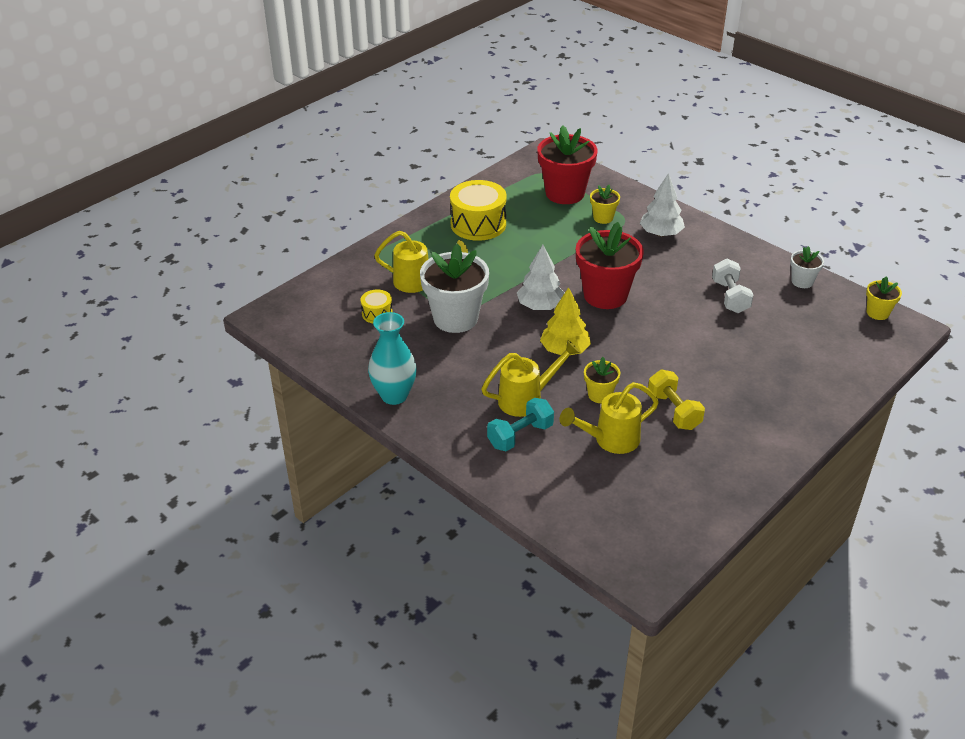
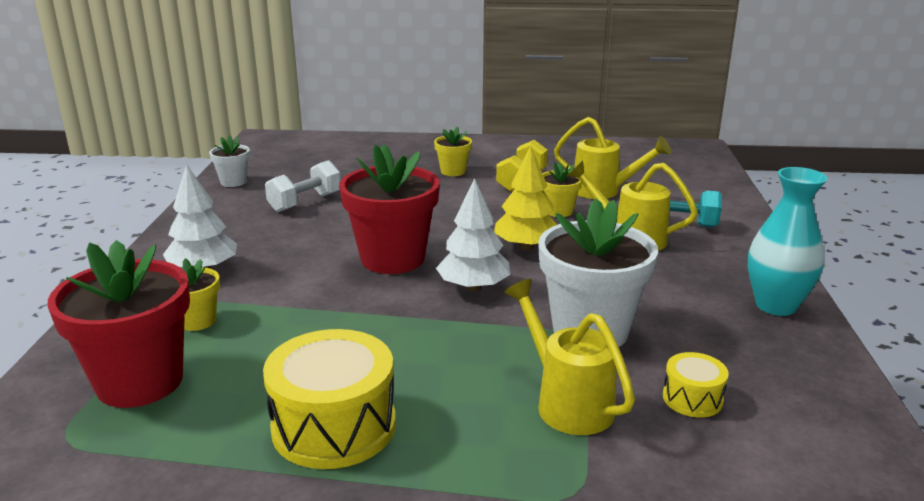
camera: 130 degrees left, 15 degrees down
yellow flower pot [866,277,902,320] -> yellow flower pot moved to [434,126,472,176]

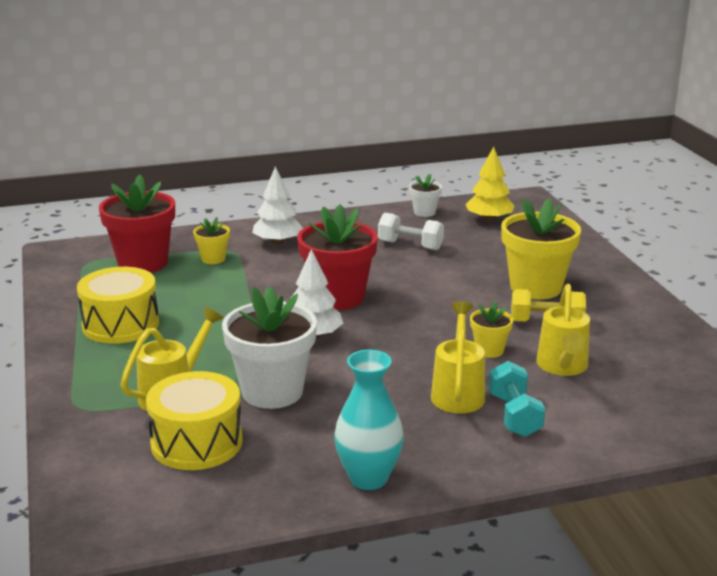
camera: 70 degrees right, 0 degrees up
yellow flower pot [434,126,472,176] -> yellow flower pot [501,198,581,299], size x2.02
yellow tree [494,146,557,250] -> yellow tree moved to [466,147,515,222]
yellow drum [663,352,729,418] -> yellow drum [146,371,243,470], size x2.00

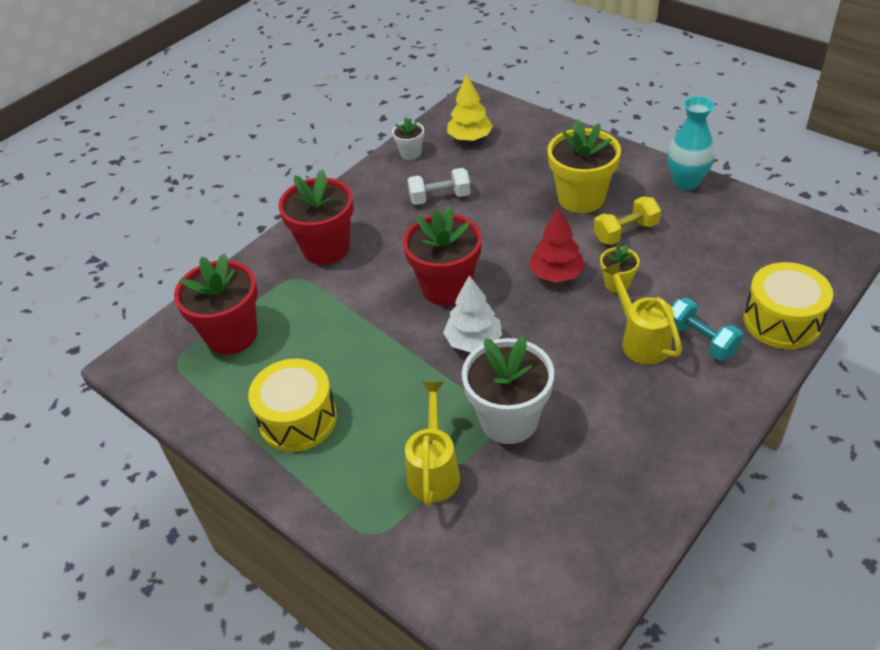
camera: 30 degrees left, 20 degrees up
yellow drum [146,371,243,470] -> yellow drum moved to [744,262,833,349]
yellow flower pot [193,217,230,264] -> none
white tree [252,167,303,245] -> red flower pot [278,169,354,265]
turquoise vase [334,350,404,490] -> turquoise vase moved to [667,96,715,190]
yellow watering can [536,284,590,376] -> none
none -> red tree [529,208,585,283]

